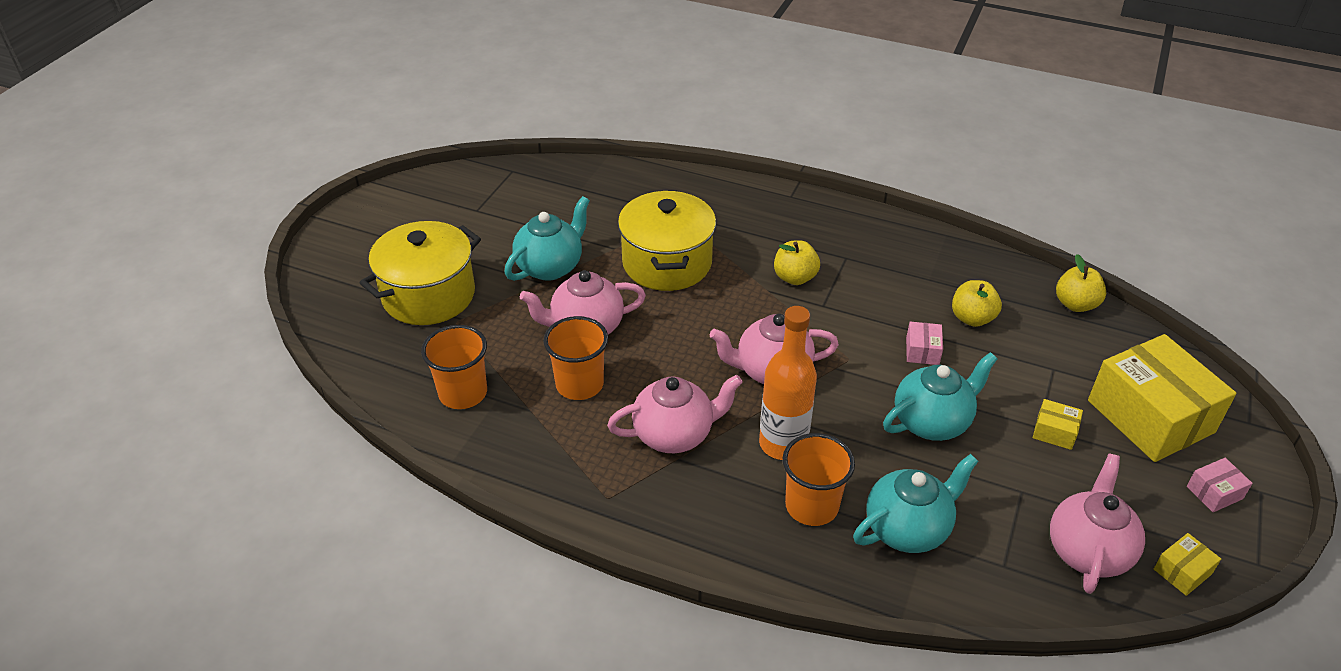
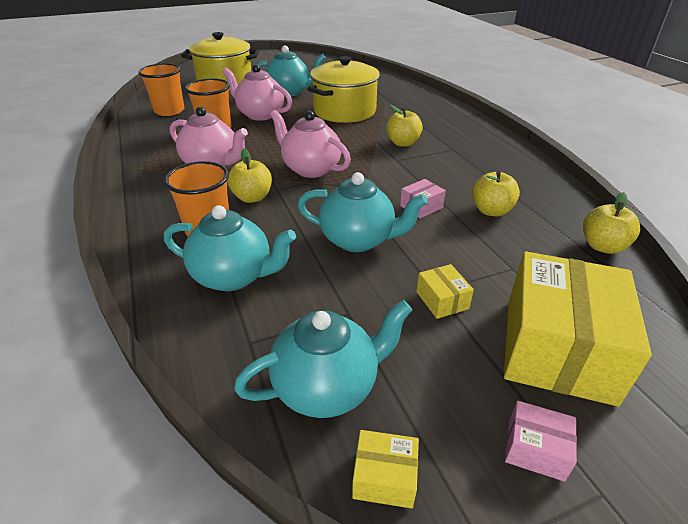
camera: 45 degrees right, 5 degrees down
orange bottle [759,306,817,460] -> yellow apple [227,149,272,203]
pink teapot [1050,454,1145,594] -> turquoise teapot [234,300,412,418]

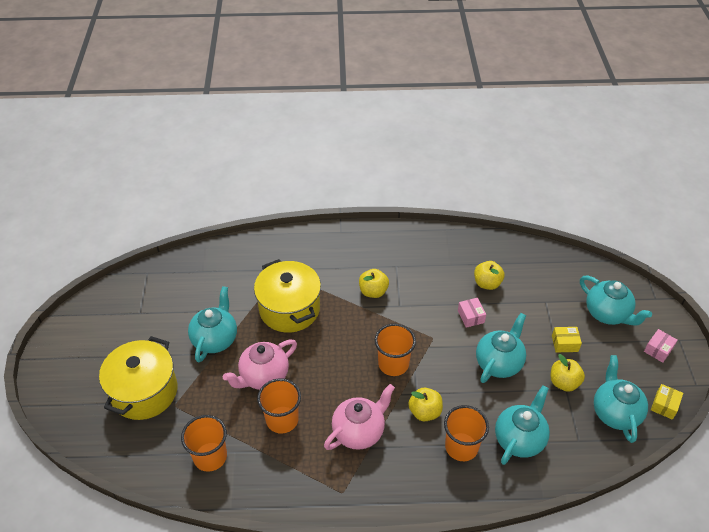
camera: 70 degrees left, 10 degrees up
pink teapot [270,110,351,178] -> orange cup [375,324,416,376]
yellow box [504,251,652,407] -> turquoise teapot [580,276,652,326]
yellow apple [583,192,640,254] -> yellow apple moved to [551,354,585,392]

